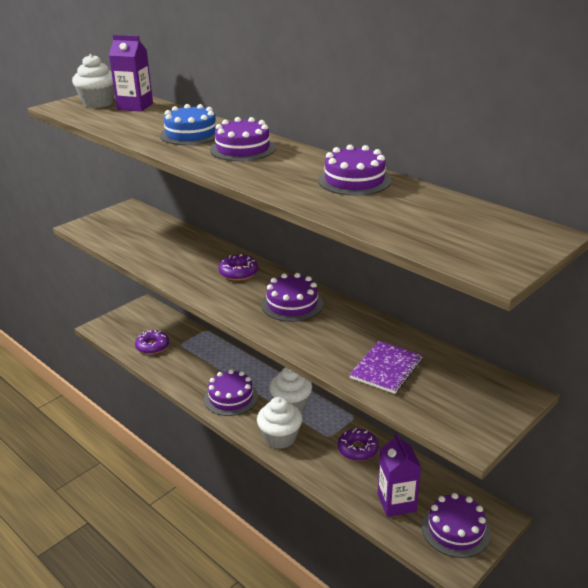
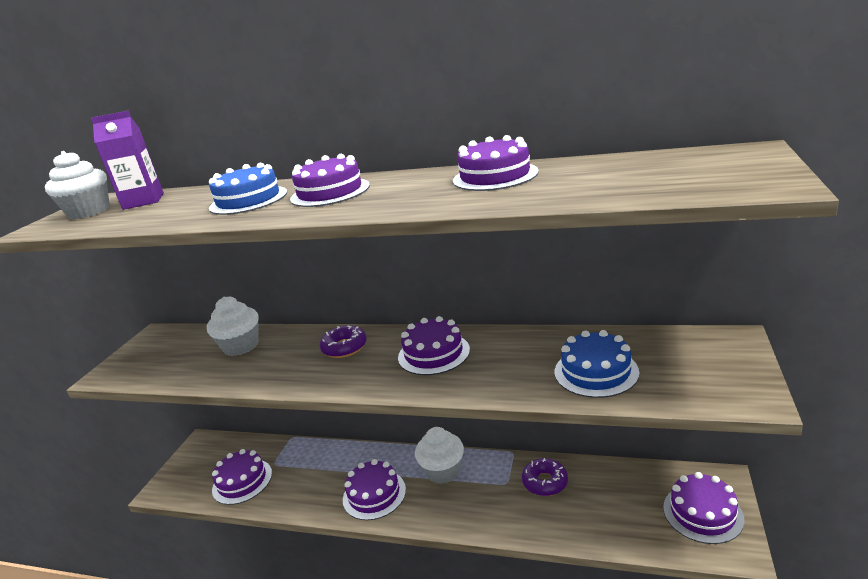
camera: 25 degrees left, 5 degrees down
purple donut [135,330,169,354] -> purple cake [212,449,272,505]
white cupcake [257,397,303,449] -> white cupcake moved to [207,296,259,356]
purple notebook [349,341,423,394] -> blue cake [555,330,639,398]
purple carton [378,433,421,517] -> none

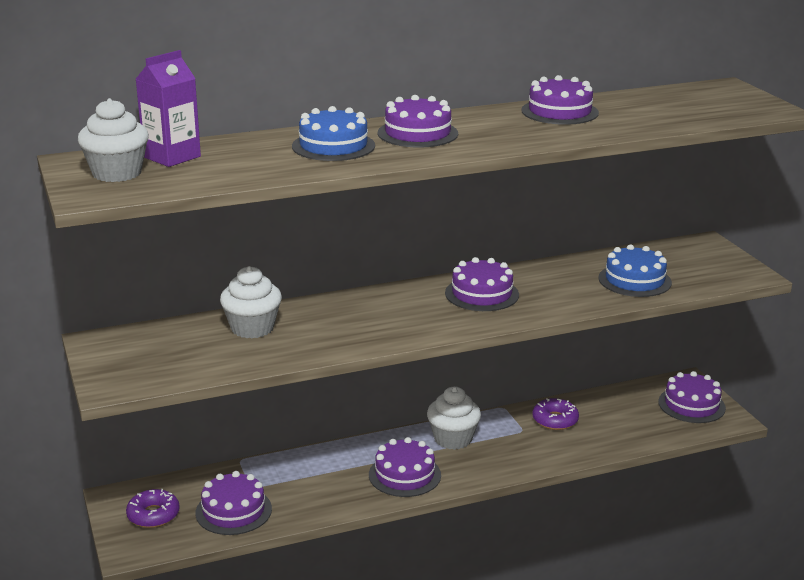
camera: 40 degrees left, 0 degrees up
purple donut [320,325,367,358] -> purple donut moved to [126,489,180,528]

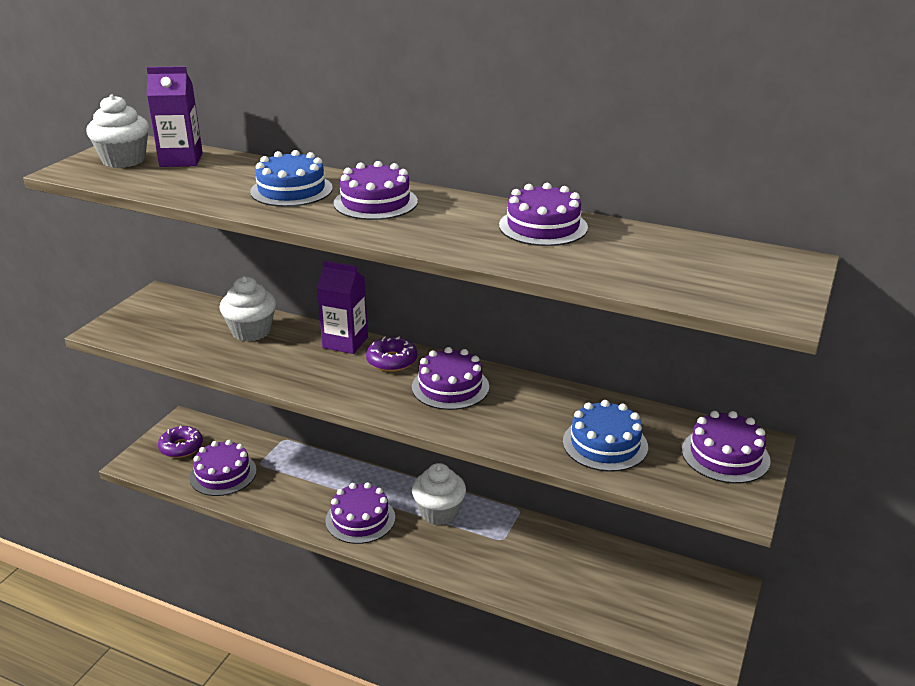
camera: 45 degrees right, 5 degrees up
purple donut [532,398,579,430] -> purple donut moved to [366,336,417,372]
purple cake [658,371,726,423] -> purple cake moved to [682,411,771,484]
none -> purple carton [317,261,368,354]

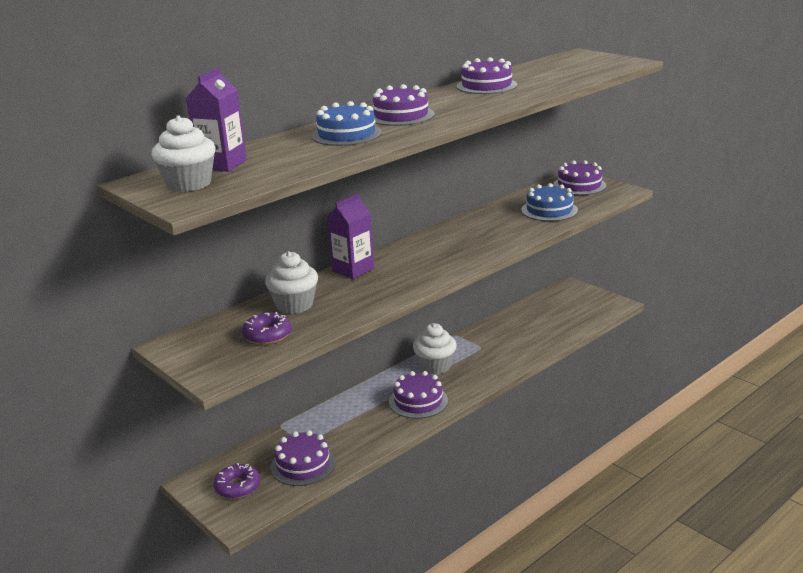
camera: 65 degrees left, 5 degrees down
purple donut [366,336,417,372] -> purple donut moved to [242,312,292,345]
purple cake [412,347,489,410] -> none

